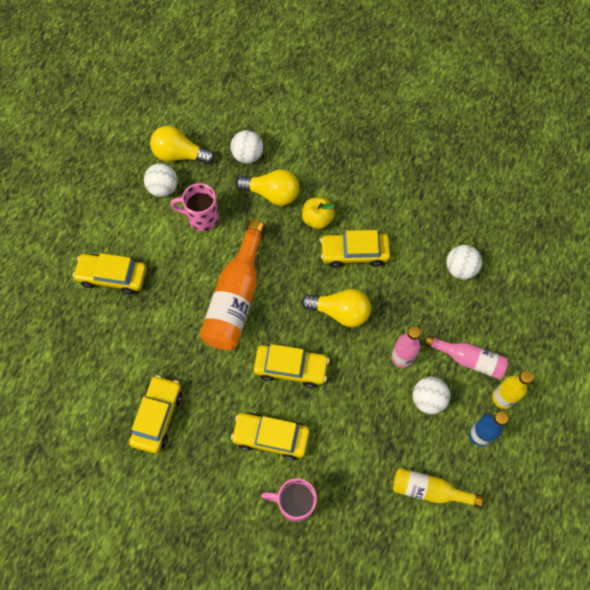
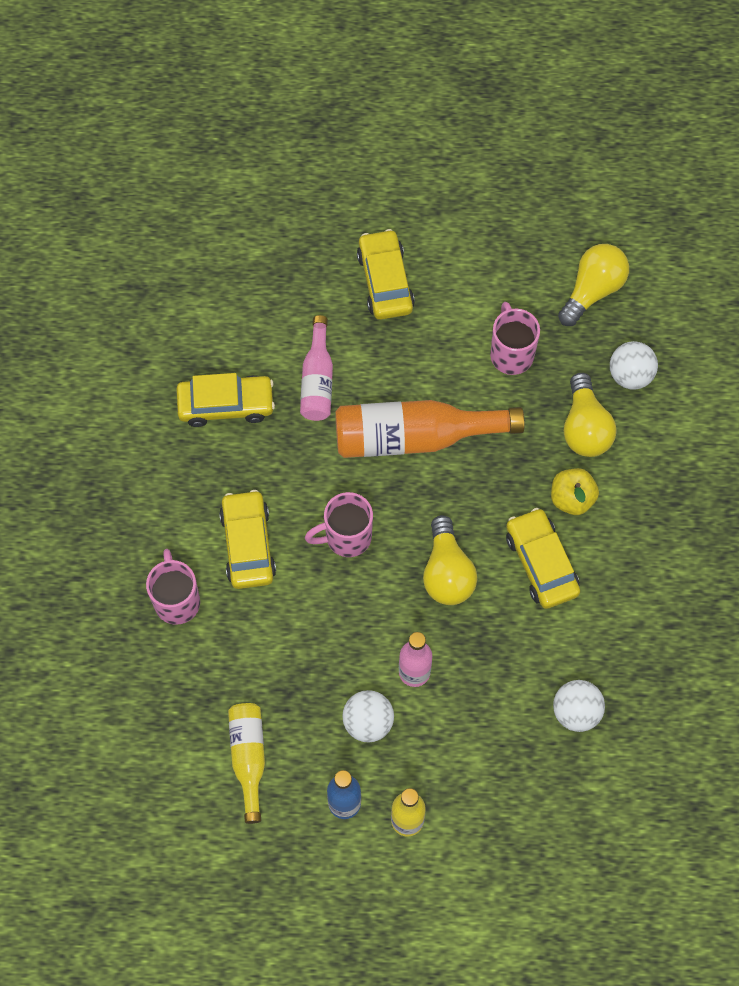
camera: 70 degrees right, 0 degrees up
white ball [144,163,178,197] -> none
yellow light bulb [150,126,215,164] -> yellow light bulb turned 45 degrees clockwise [558,244,629,326]
yellow car [254,344,329,388] -> pink mug [305,492,373,557]
pink bottle [425,335,509,379] -> pink bottle moved to [300,315,333,421]

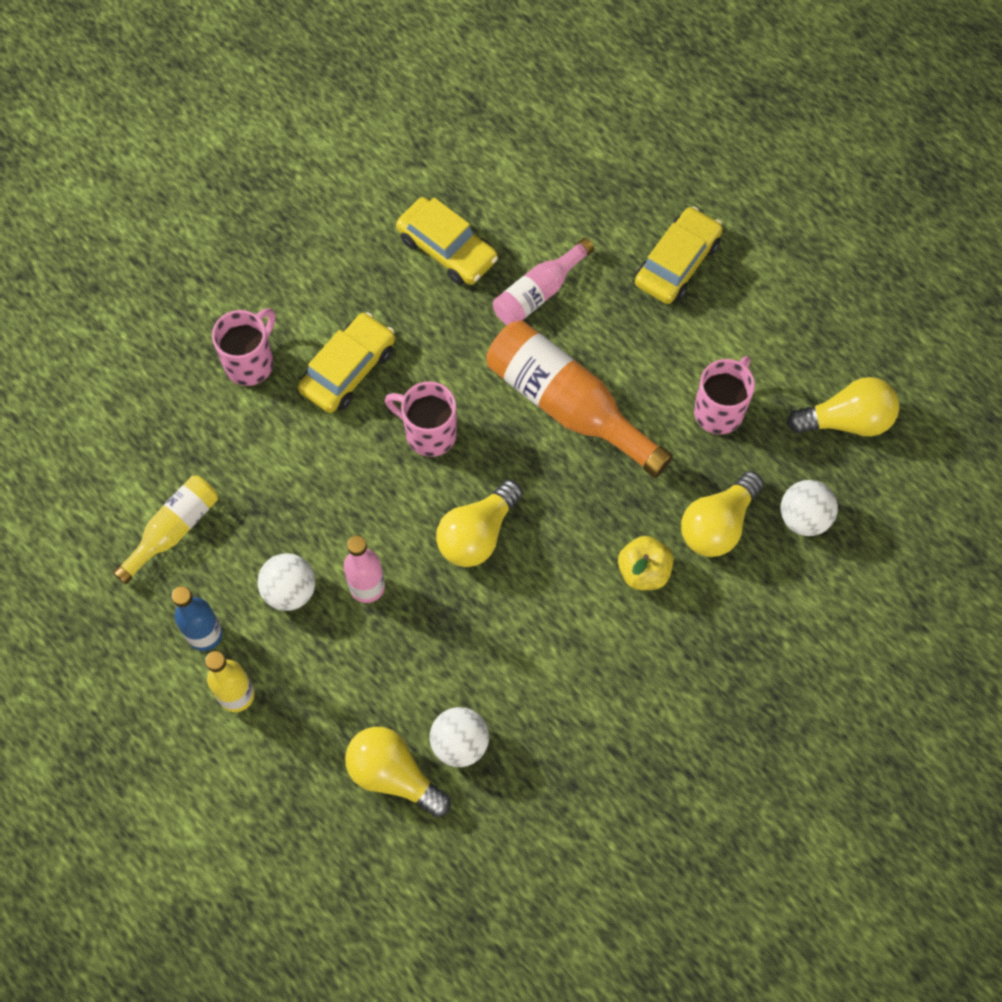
camera: 45 degrees right, 0 degrees up
yellow car [506,508,580,609] -> none
none -> yellow light bulb [345,727,451,818]

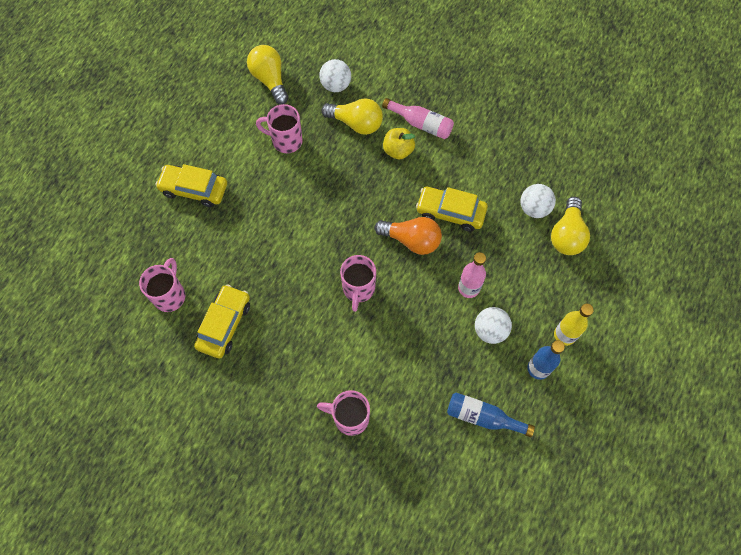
camera: 110 degrees left, 0 degrees up
yellow bottle [113,476,218,584] -> blue bottle [447,393,535,437]
yellow car [298,312,395,413] -> yellow car moved to [416,186,488,232]
yellow light bulb [436,480,522,567] -> orange light bulb [375,217,442,255]
orange bottle [486,321,673,478] -> none
pink bottle [493,238,594,325] -> pink bottle moved to [382,98,454,139]
none -> pink mug [139,258,185,312]

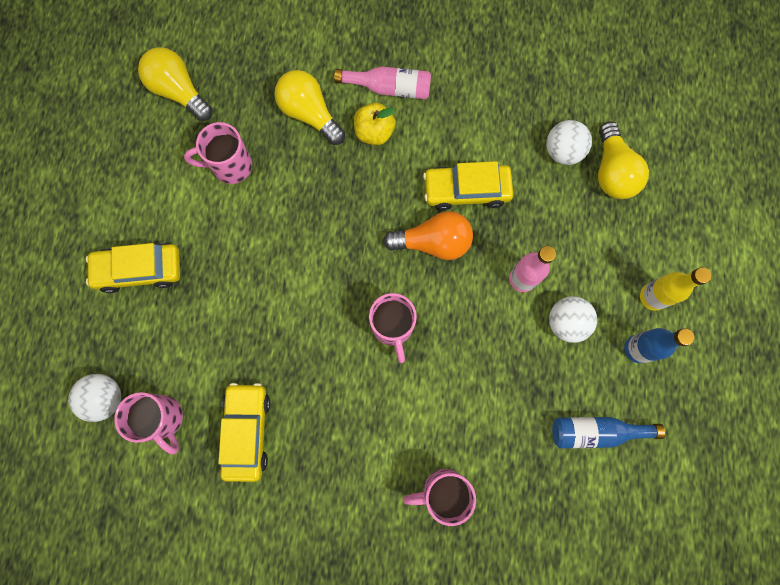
camera: 20 degrees left, 10 degrees up
pink mug [139,258,185,312] -> pink mug turned 150 degrees clockwise [114,392,183,454]
white ball [319,59,351,92] -> white ball moved to [68,374,121,422]
yellow light bulb [322,98,383,135] -> yellow light bulb turned 135 degrees counterclockwise [275,70,345,145]

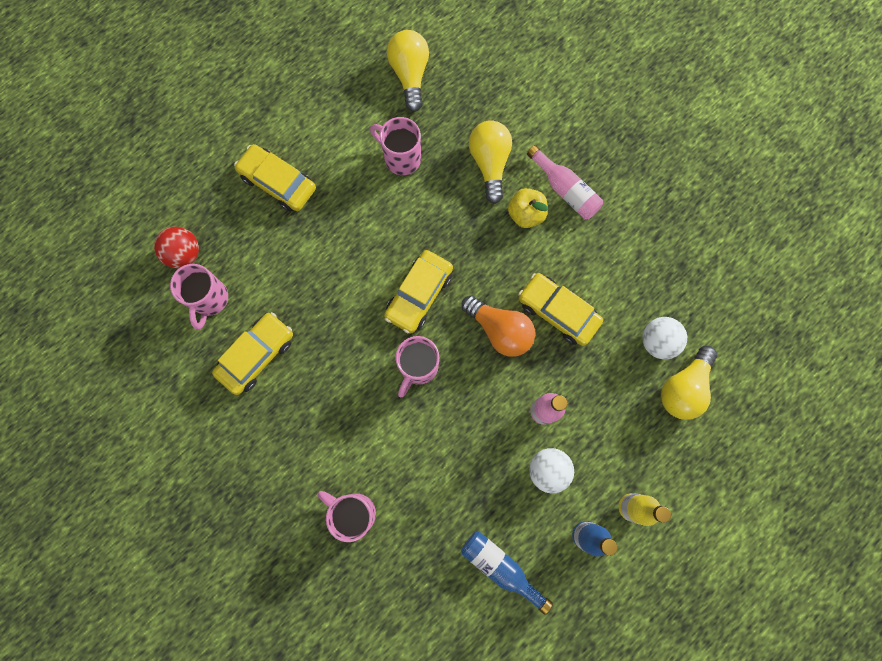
camera: 40 degrees right, 0 degrees up
white ball [68,374,121,422] -> red ball [154,227,199,268]
none -> yellow car [384,250,453,333]

